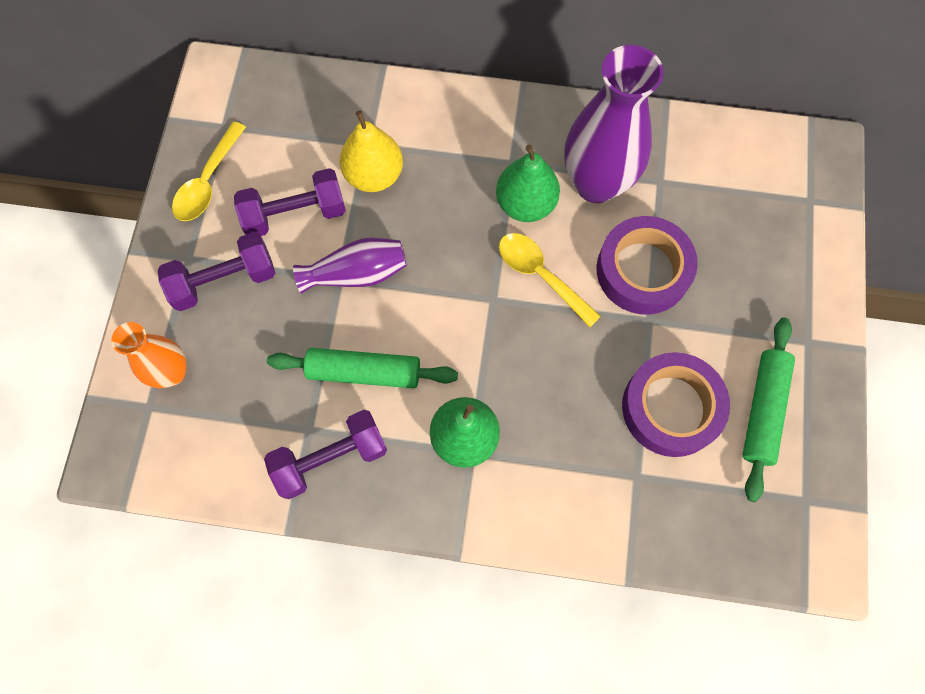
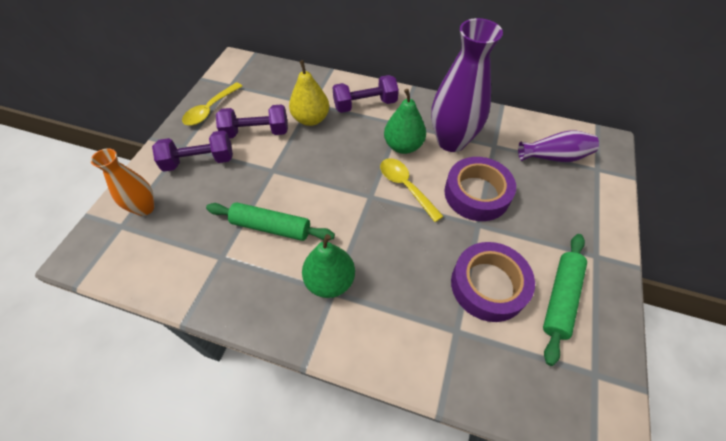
camera: 10 degrees right, 15 degrees down
purple dumbbell [264,410,387,499] -> purple dumbbell moved to [332,75,399,113]
purple vase [293,237,407,293] -> purple vase moved to [518,130,599,162]

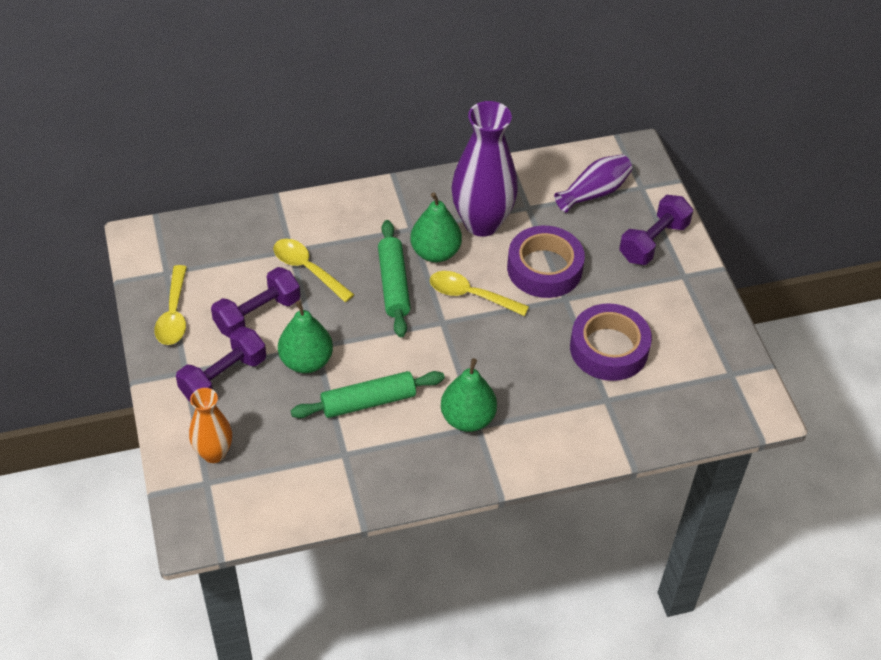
camera: 35 degrees left, 5 degrees down
yellow pear [289,60,329,126] -> yellow spoon [273,239,355,302]
purple dumbbell [332,75,399,113] -> purple dumbbell moved to [619,195,693,265]
green rolling pin [543,234,587,366] -> green rolling pin moved to [378,220,411,337]
none -> green pear [278,300,333,373]

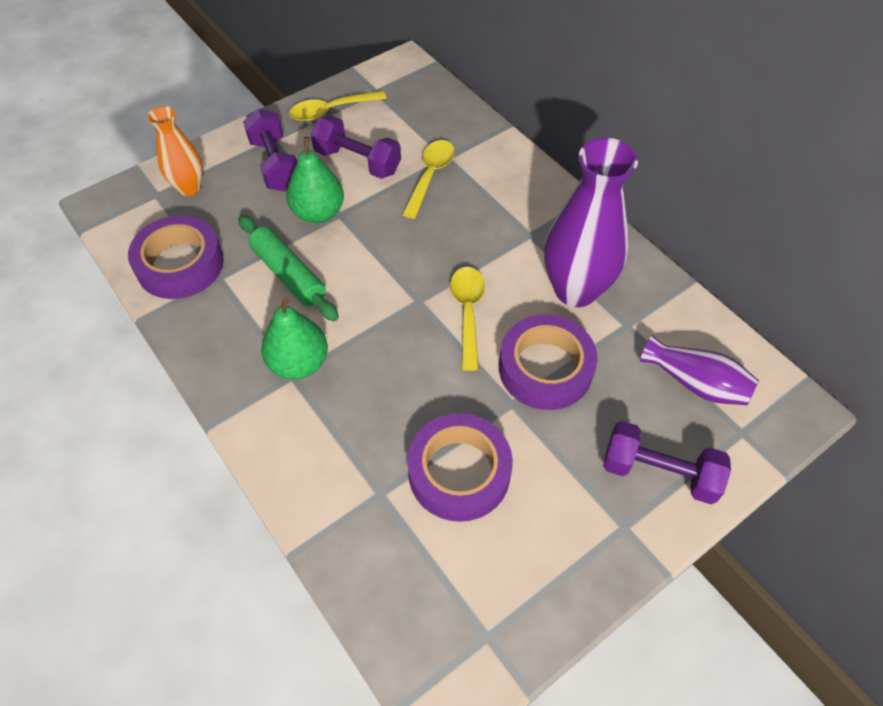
camera: 70 degrees right, 5 degrees up
purple dumbbell [176,327,266,401] -> purple dumbbell turned 45 degrees clockwise [243,109,297,191]
green rolling pin [378,220,411,337] -> none
green pear [410,192,462,262] -> none
none -> purple tape [128,215,224,299]

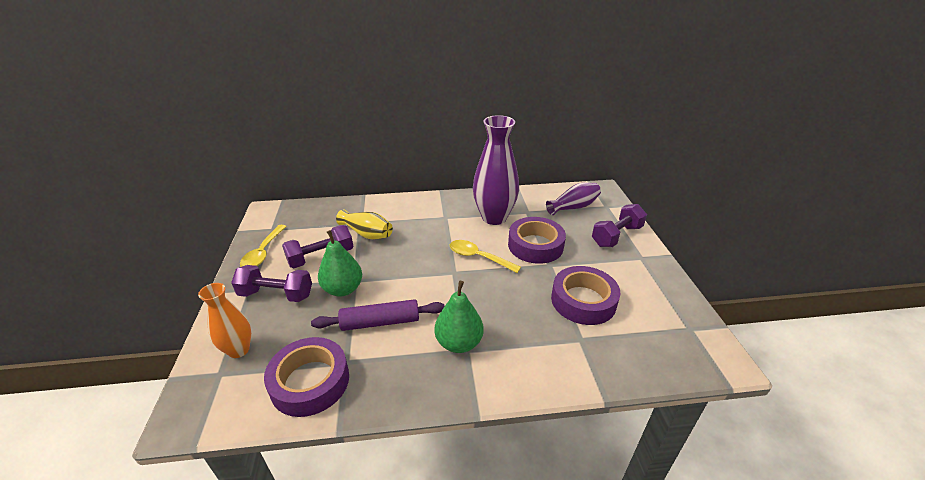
camera: 60 degrees left, 20 degrees down
green rolling pin [238,215,339,321] -> purple rolling pin [311,299,445,331]
yellow spoon [402,140,455,219] -> yellow vase [336,209,393,240]

